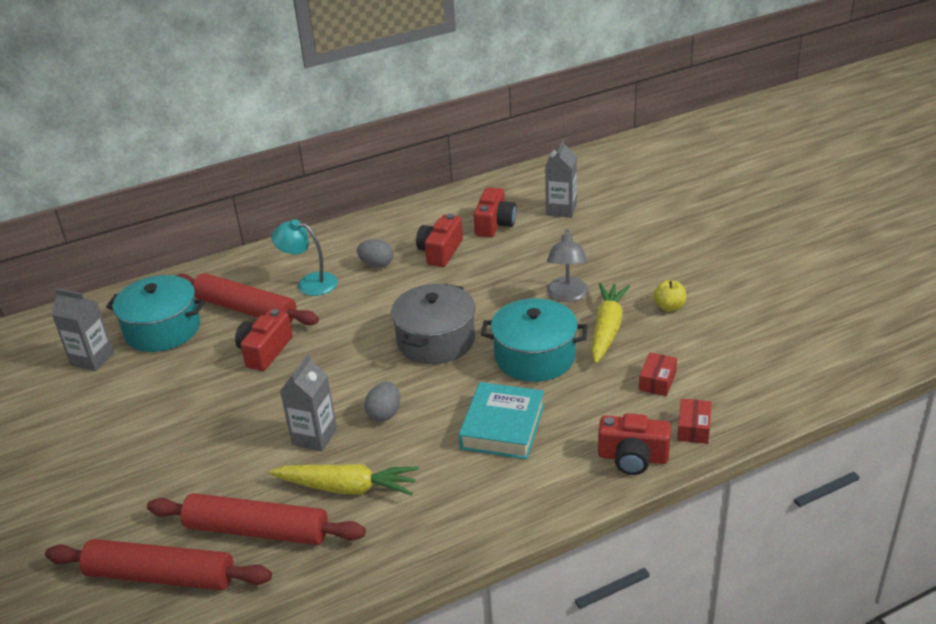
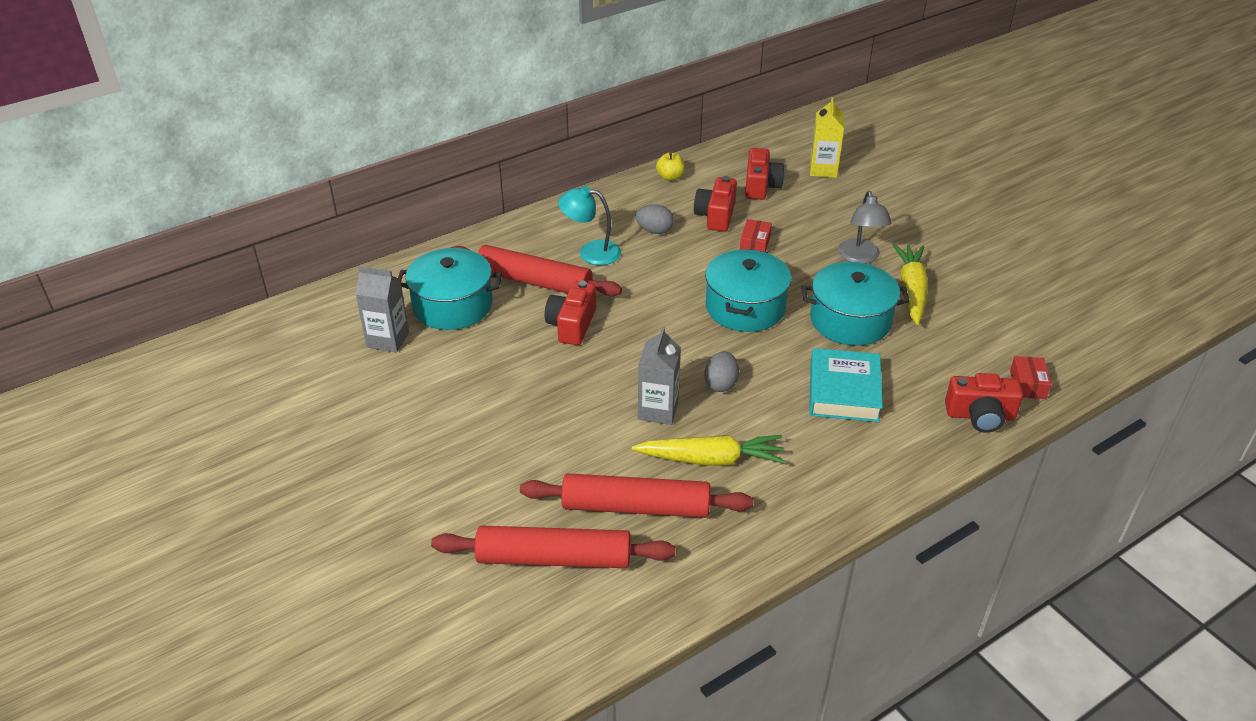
camera: 10 degrees left, 5 degrees up
grey pot [391,284,475,364] -> turquoise pot [705,249,792,332]
grey carton [545,139,577,218] -> yellow carton [810,97,844,178]
red box [639,352,677,396] -> red box moved to [740,219,772,252]
yellow apple [653,280,686,312] -> yellow apple moved to [656,152,685,181]

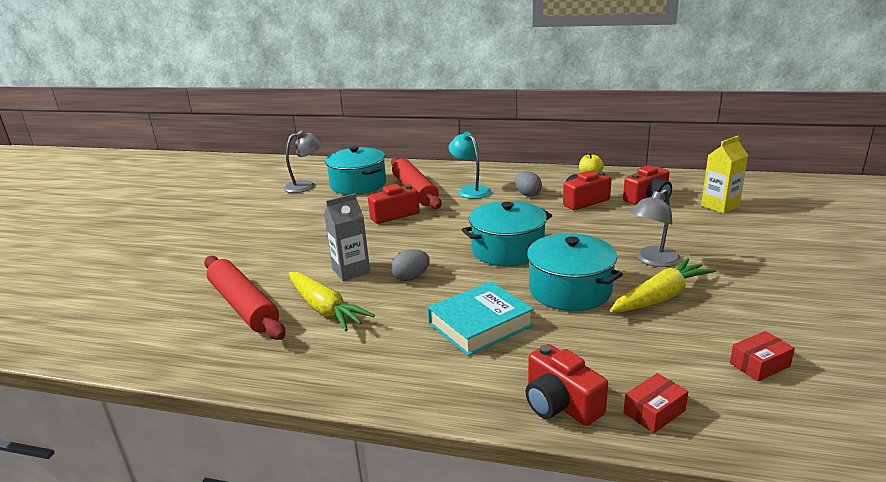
camera: 50 degrees right, 15 degrees down
grey carton [355,266,409,352] -> grey lamp [283,130,323,193]
red rolling pin [431,525,676,568] -> none
red box [740,219,772,252] -> red box moved to [730,331,795,382]

